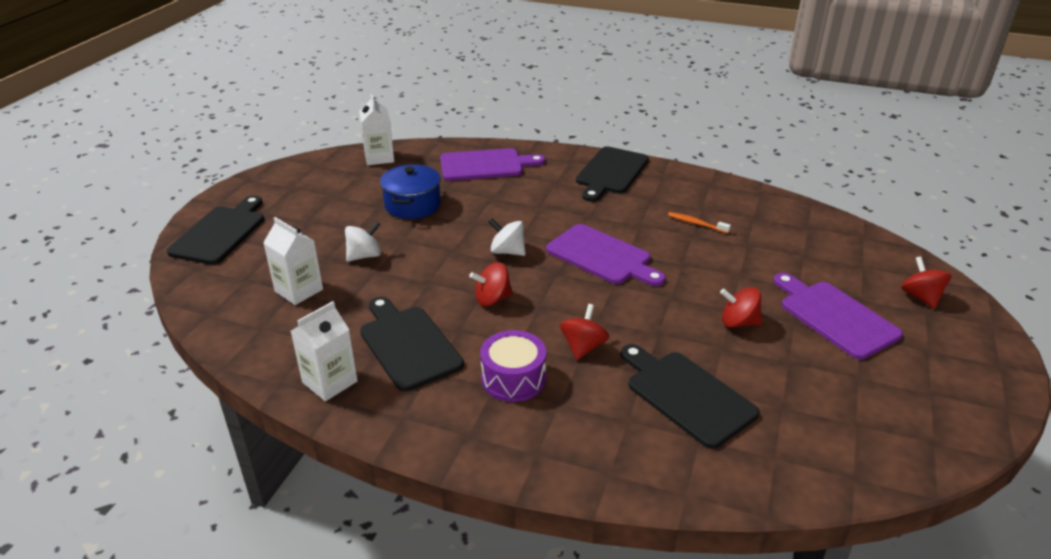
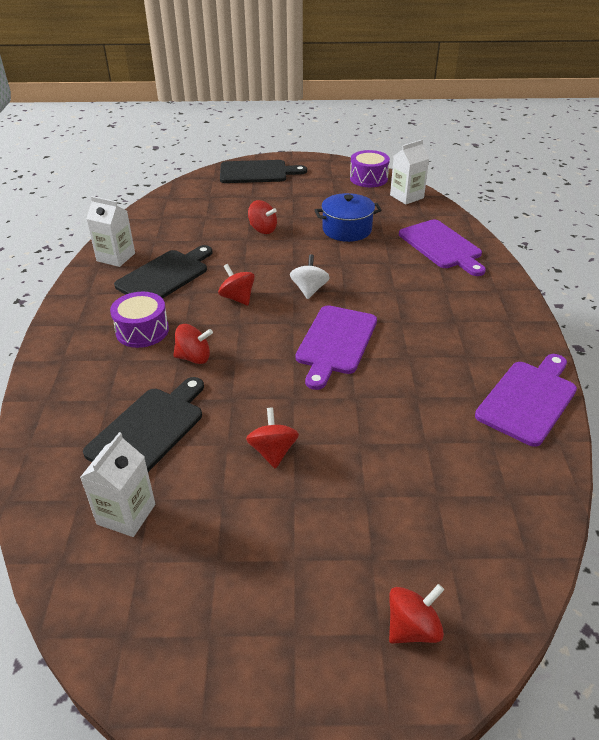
camera: 70 degrees right, 5 degrees up
white carton [263,217,323,305] -> white carton moved to [80,432,155,537]
white spinning top [345,221,381,262] -> red spinning top [248,200,277,234]
black cutting board [576,146,649,202] -> none
orange toothbrush [668,212,731,234] -> none
purple cutting board [773,273,903,360] -> purple cutting board moved to [475,354,577,447]
none -> purple drum [350,150,390,187]

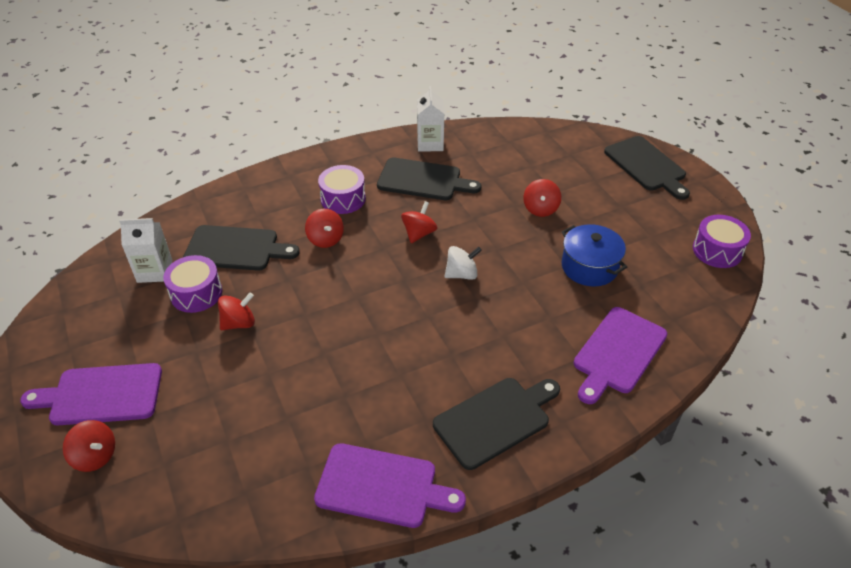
camera: 65 degrees right, 5 degrees up
purple cutting board [295,305,377,390] -> purple cutting board moved to [20,363,162,426]
white carton [390,140,429,205] -> none
none -> purple drum [163,255,222,313]
none -> black cutting board [433,378,560,470]

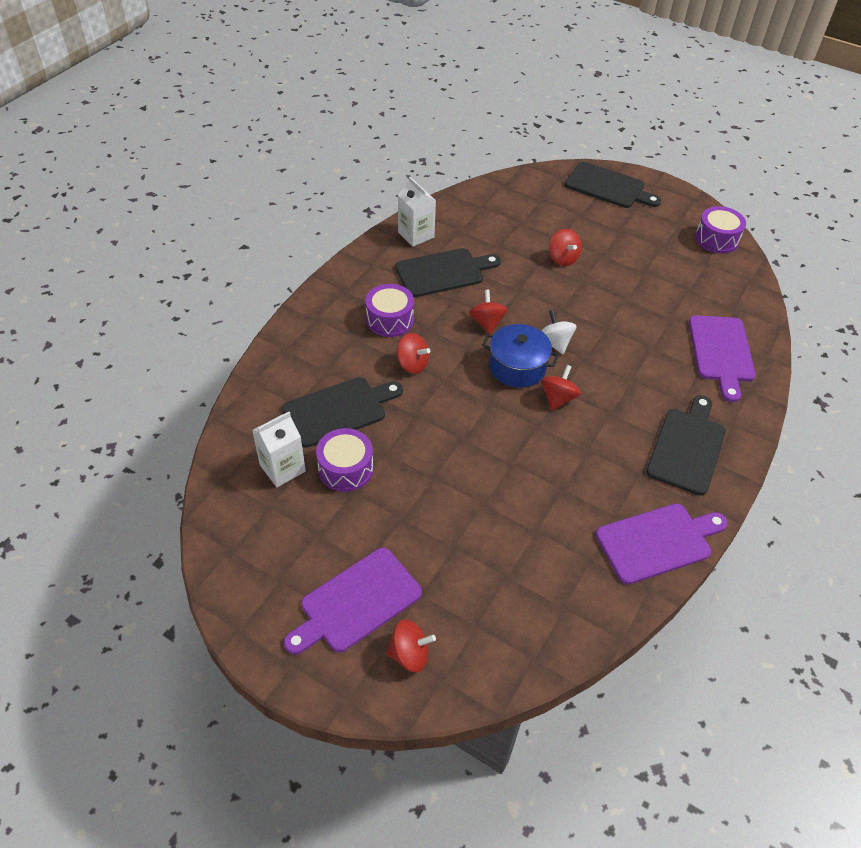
camera: 35 degrees left, 5 degrees up
red spinning top [218,293,255,330] -> red spinning top moved to [541,365,581,411]
white spinning top [445,246,482,280] -> white spinning top turned 60 degrees counterclockwise [541,310,576,354]
blue pot [562,224,627,287] -> blue pot moved to [482,324,559,388]

